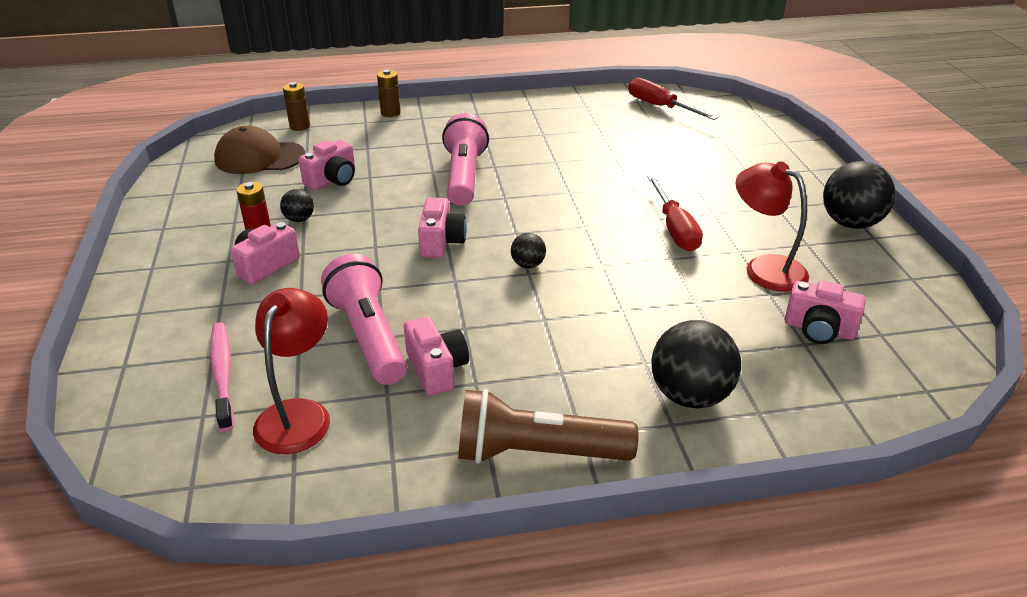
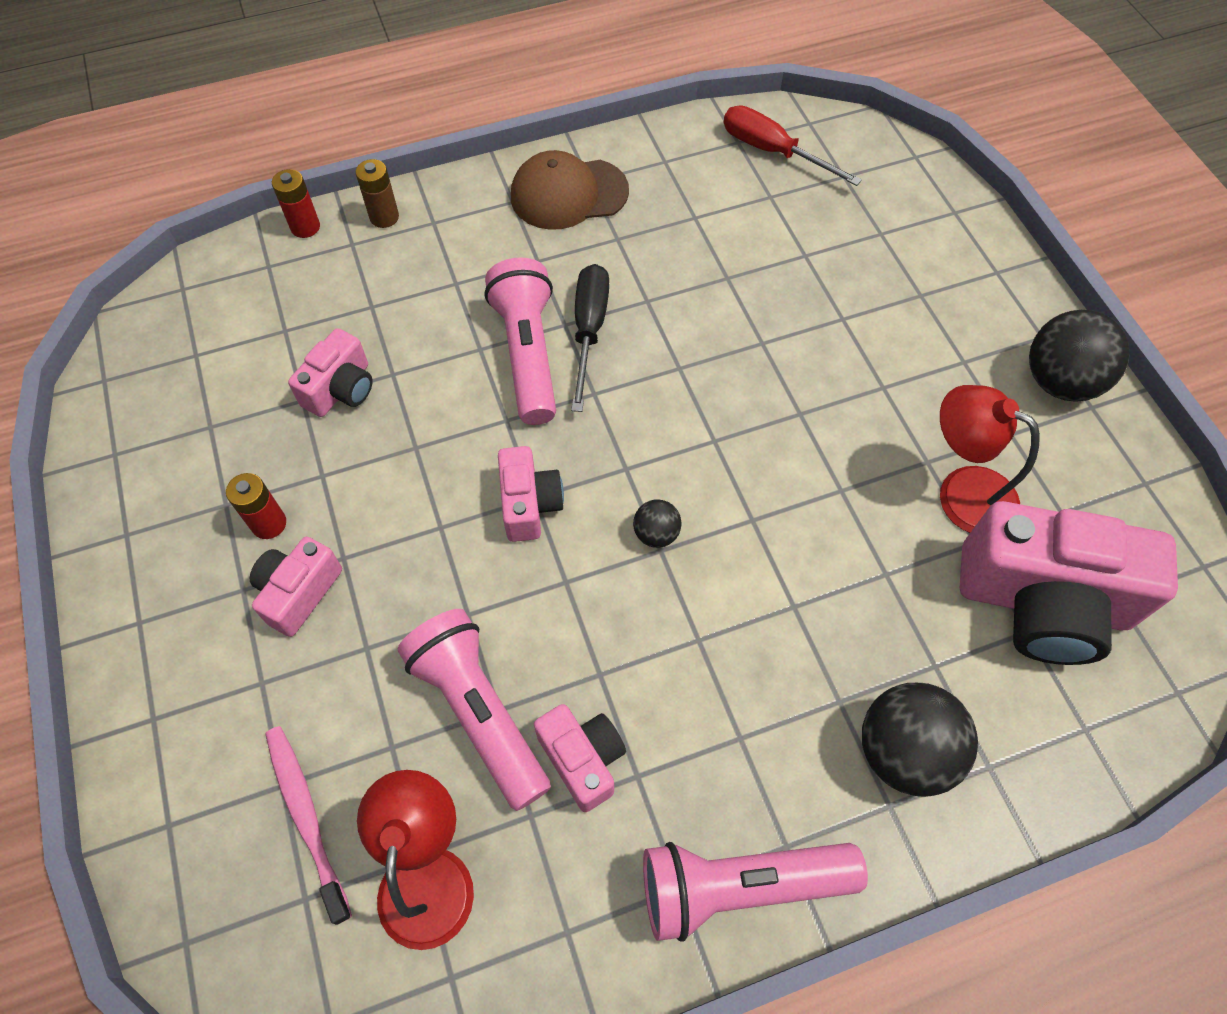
camera: 10 degrees left, 25 degrees up
brown cap [214,126,305,174] -> brown cap moved to [511,150,629,230]
black ball [280,189,314,222] -> none
brown battery [283,82,310,131] -> none
brown flashlight [458,389,638,464] -> pink flashlight [643,842,868,942]
red screwdriver [647,175,703,251] -> none
pink camera [784,280,866,344] -> pink camera [960,501,1178,665], size x1.96
none -> red battery [272,169,320,238]
none -> black screwdriver [571,264,609,412]

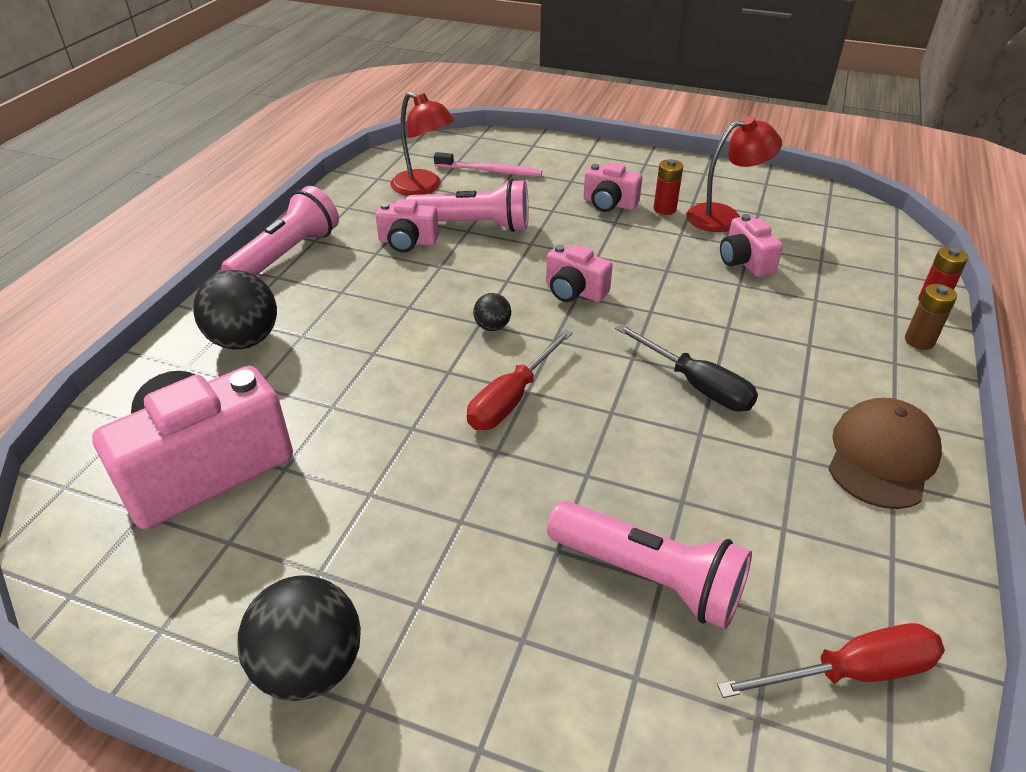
camera: 130 degrees right, 20 degrees down
pink camera [249,537,342,637] -> pink camera turned 135 degrees clockwise [583,162,642,212]
pink flashlight [485,257,556,425] -> pink flashlight moved to [547,501,752,629]
red lamp [940,385,1040,533] -> red lamp moved to [687,116,782,232]
none -> red screwdriver [467,329,573,430]

